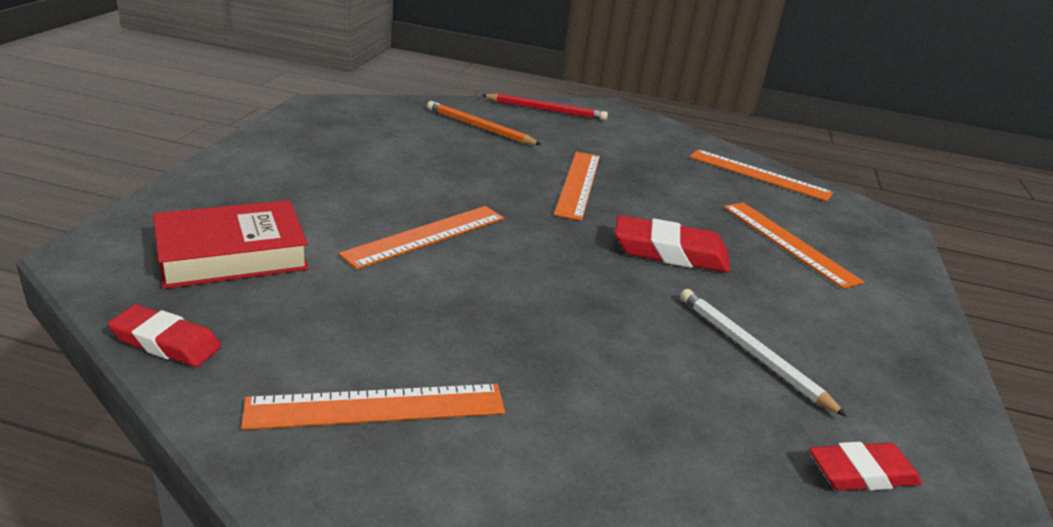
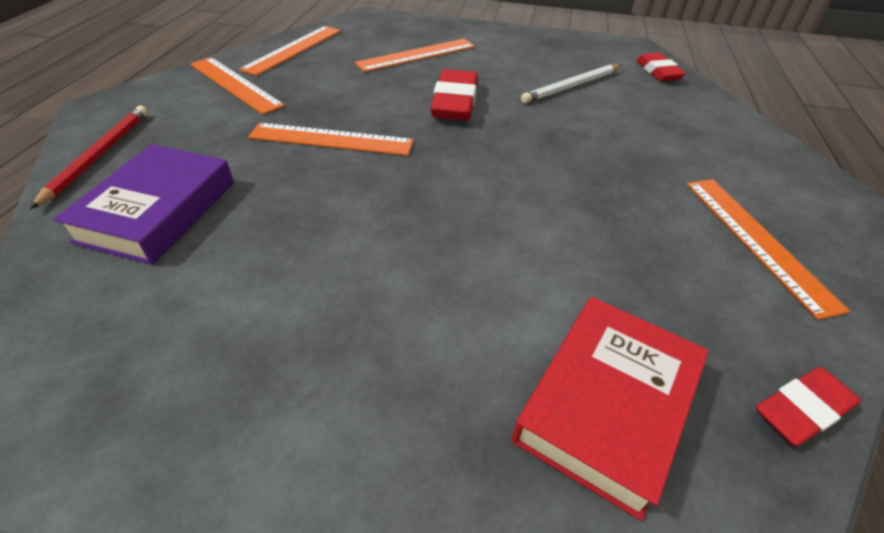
camera: 90 degrees left, 15 degrees up
red eraser [108,305,222,367] -> red eraser turned 45 degrees clockwise [756,367,861,447]
red book [153,200,309,289] -> red book turned 60 degrees clockwise [512,297,709,521]
orange ruler [338,206,504,269] -> orange ruler moved to [190,57,285,115]
orange pencil [427,101,542,145] -> purple book [53,144,234,265]

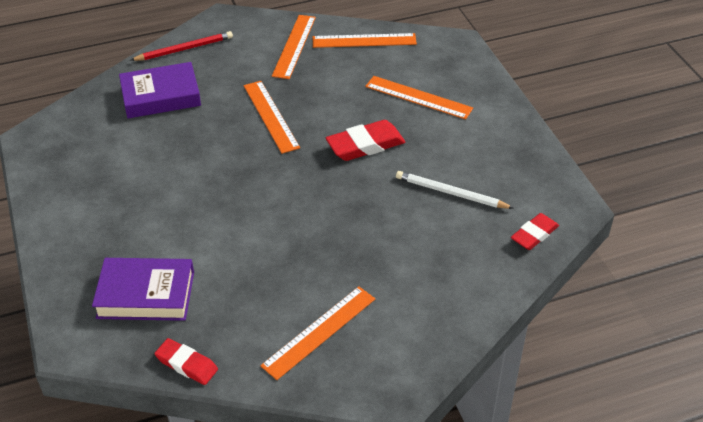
camera: 60 degrees right, 0 degrees up
red book [512,297,709,521] -> purple book [92,258,194,321]

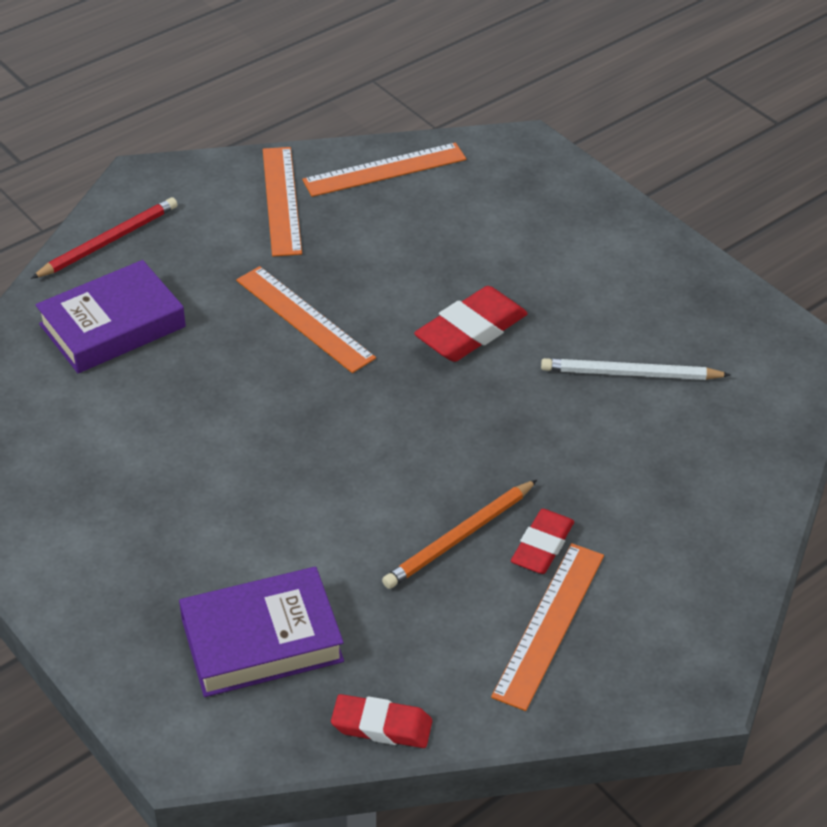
camera: 20 degrees left, 0 degrees up
orange ruler [365,76,473,119] -> none
red eraser [511,213,559,250] -> red eraser moved to [511,509,574,574]
none -> orange pencil [382,480,537,589]

